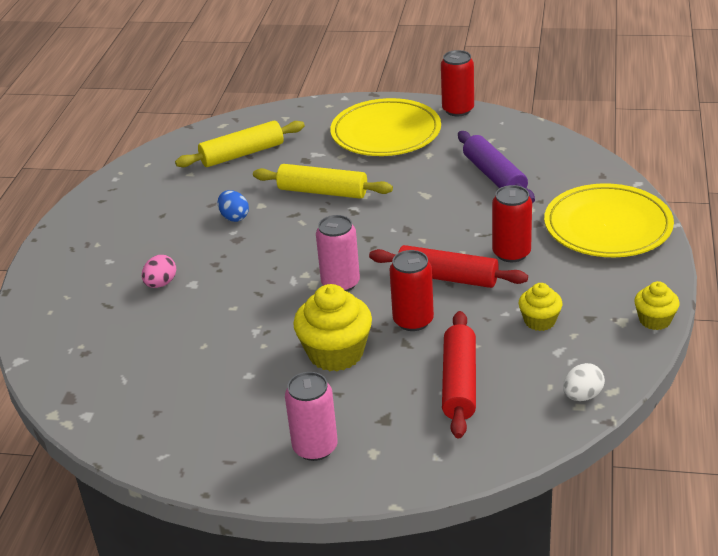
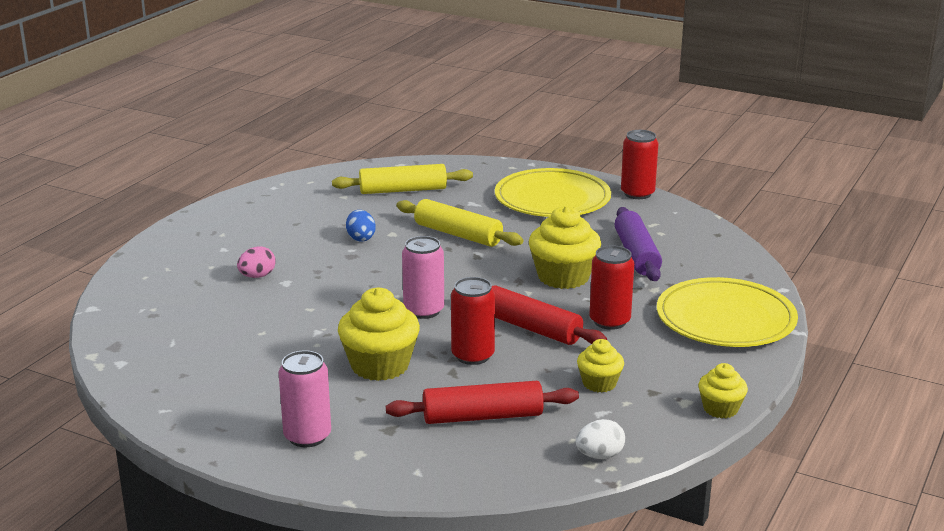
camera: 15 degrees right, 10 degrees down
red rolling pin [442,311,476,438] -> red rolling pin turned 60 degrees clockwise [386,381,579,424]
none -> yellow cupcake [529,206,601,289]

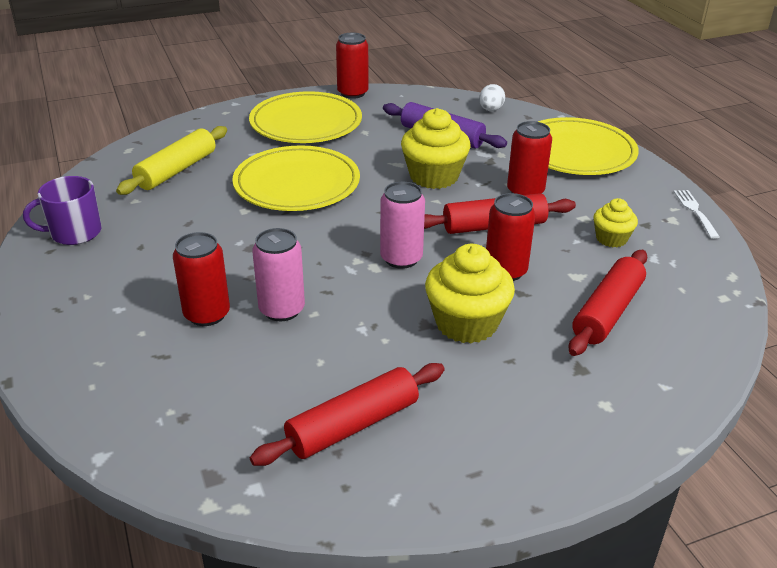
camera: 50 degrees left, 10 degrees up
pink egg [237,246,276,278] -> red can [173,232,230,326]
pink can [278,350,331,447] -> pink can moved to [252,228,305,321]
blue egg [346,210,375,241] -> none
yellow rolling pin [396,199,523,247] -> yellow plate [232,145,360,211]
white egg [576,419,625,459] -> white egg moved to [479,84,505,111]
yellow cupcake [698,363,748,418] -> white fork [674,190,720,239]
none -> purple mug [23,176,101,245]
none -> red rolling pin [250,363,445,466]

